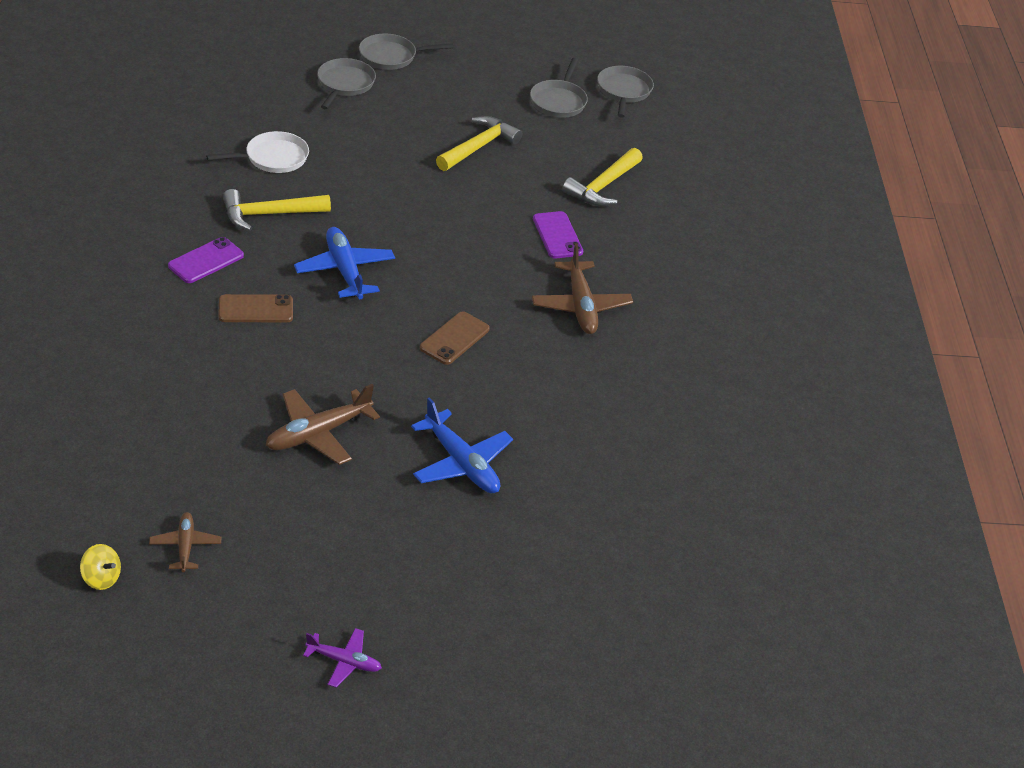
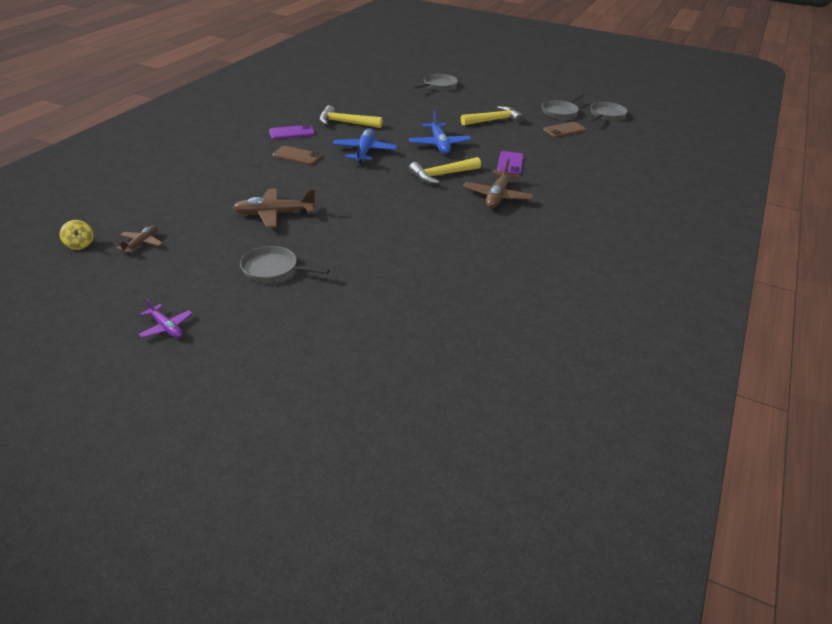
camera: 30 degrees right, 5 degrees down
white pan [206,131,309,173] -> none
grey pan [359,33,453,70] -> grey pan moved to [240,246,329,282]
blue plane [411,397,513,493] -> blue plane moved to [409,111,471,154]
brown phone [420,311,490,365] -> brown phone moved to [543,122,586,137]
yellow hammer [562,148,643,206] -> yellow hammer moved to [409,157,481,184]

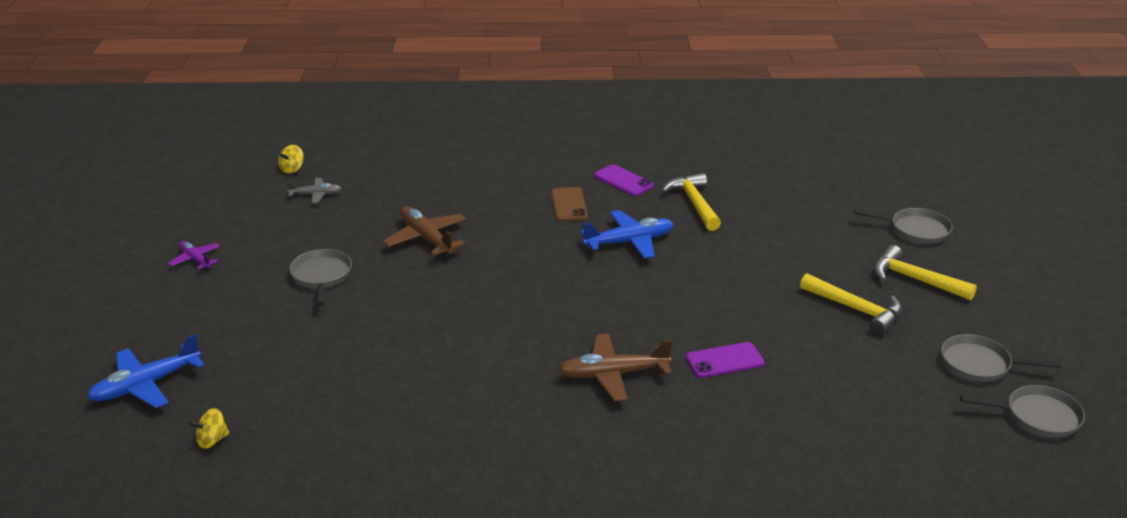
camera: 65 degrees right, 5 degrees down
brown plane [116,225,163,253] -> grey plane [286,178,342,203]
purple plane [138,299,193,338] -> purple plane turned 120 degrees clockwise [168,241,220,270]
blue plane [409,111,471,154] -> blue plane moved to [87,334,204,408]
yellow hammer [409,157,481,184] -> yellow hammer moved to [874,245,977,301]
brown phone [543,122,586,137] -> none
none -> yellow spinning top [189,408,230,449]

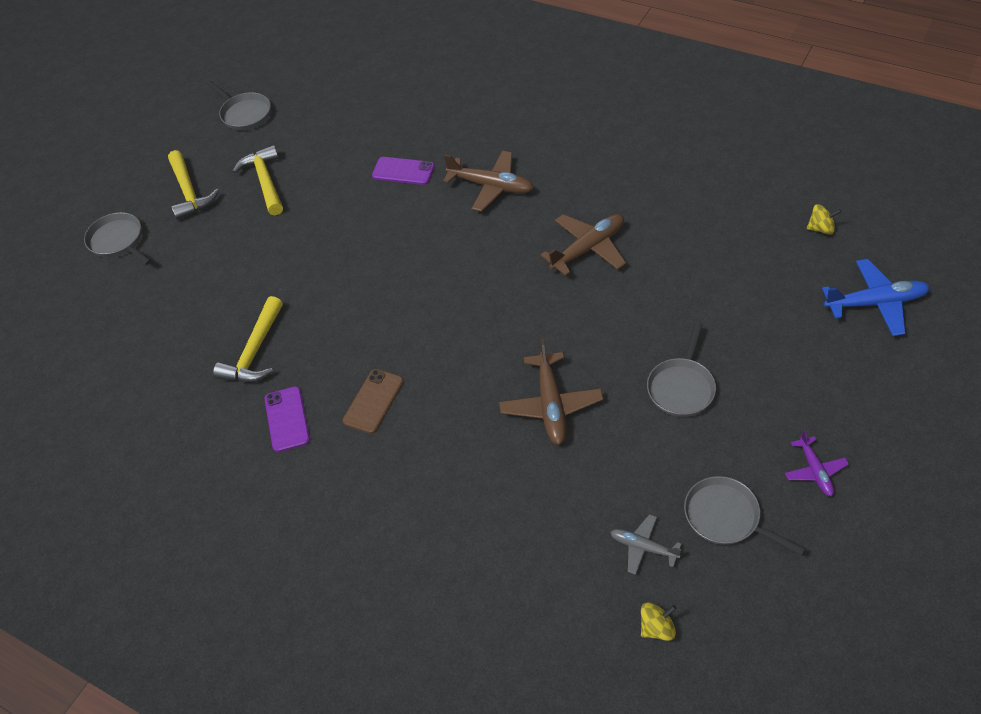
camera: 145 degrees left, 20 degrees up
blue plane [580,210,674,259] -> none
grey pan [960,385,1085,438] -> grey pan moved to [684,476,806,555]
none -> brown plane [541,214,626,276]

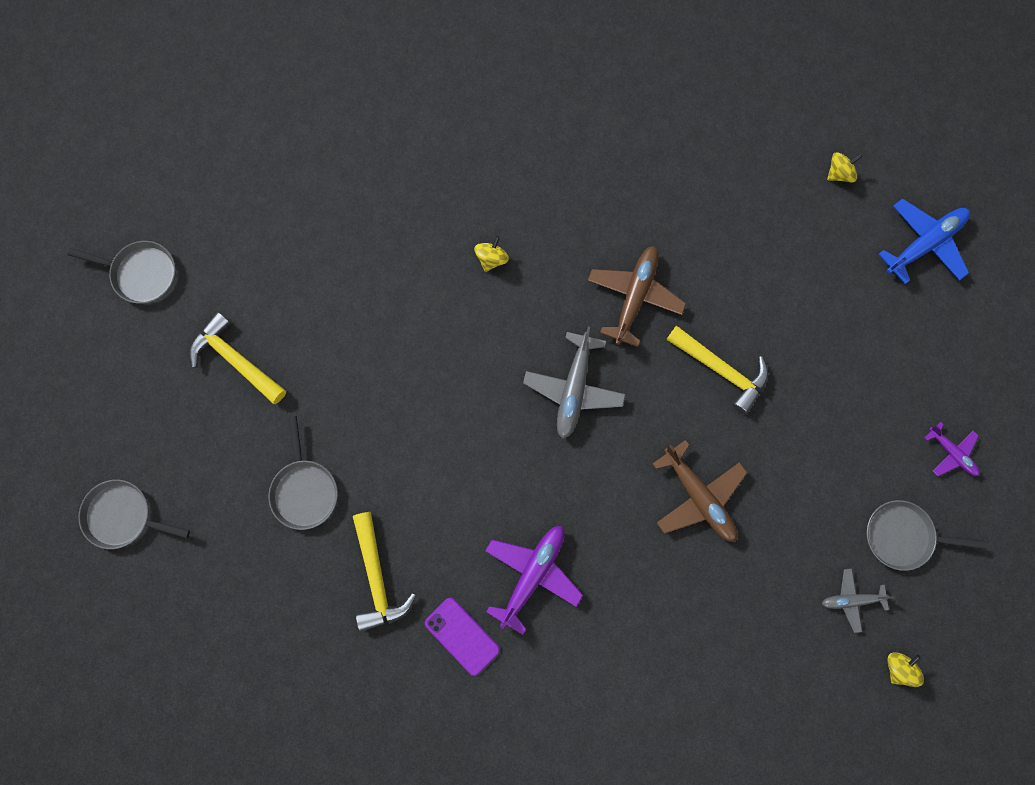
camera: 35 degrees left, 25 degrees up
yellow hammer [168,150,219,220] -> yellow hammer moved to [666,326,768,415]
brown phone [343,369,404,434] -> purple plane [485,526,583,635]
purple phone [372,157,435,185] -> none
brown plane [443,151,534,212] -> yellow spinning top [474,236,509,272]
grey pan [647,322,716,417] -> grey pan moved to [269,416,338,530]
none -> grey plane [523,327,626,439]

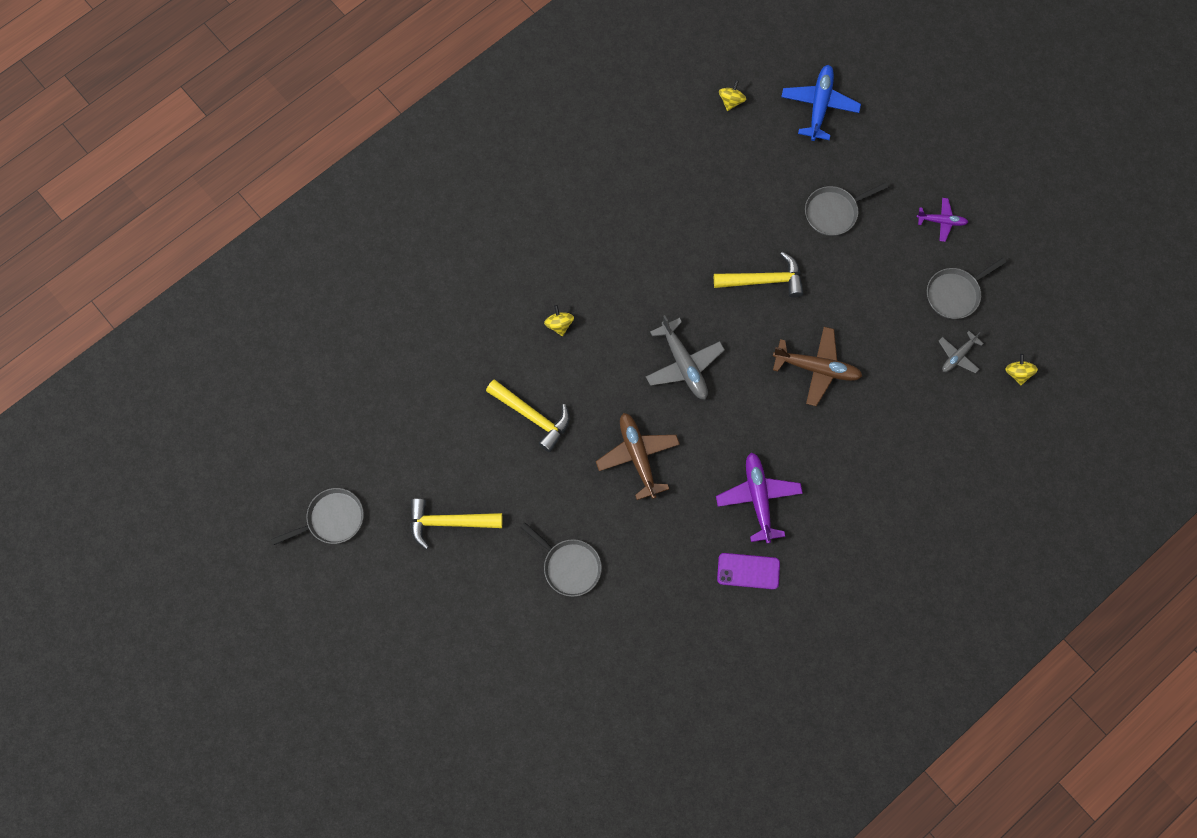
camera: 40 degrees left, 5 degrees down
grey pan [78,480,190,549] -> grey pan moved to [805,182,888,236]
yellow hammer [353,512,416,632] -> yellow hammer moved to [486,380,570,452]
brown plane [588,246,686,347] -> brown plane moved to [596,413,680,500]

